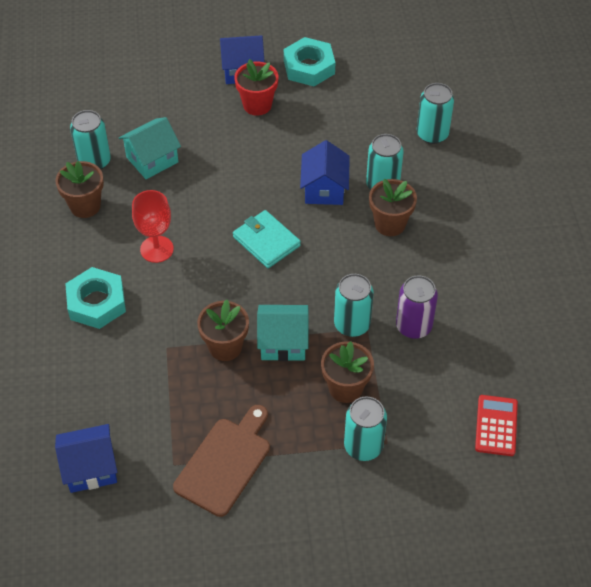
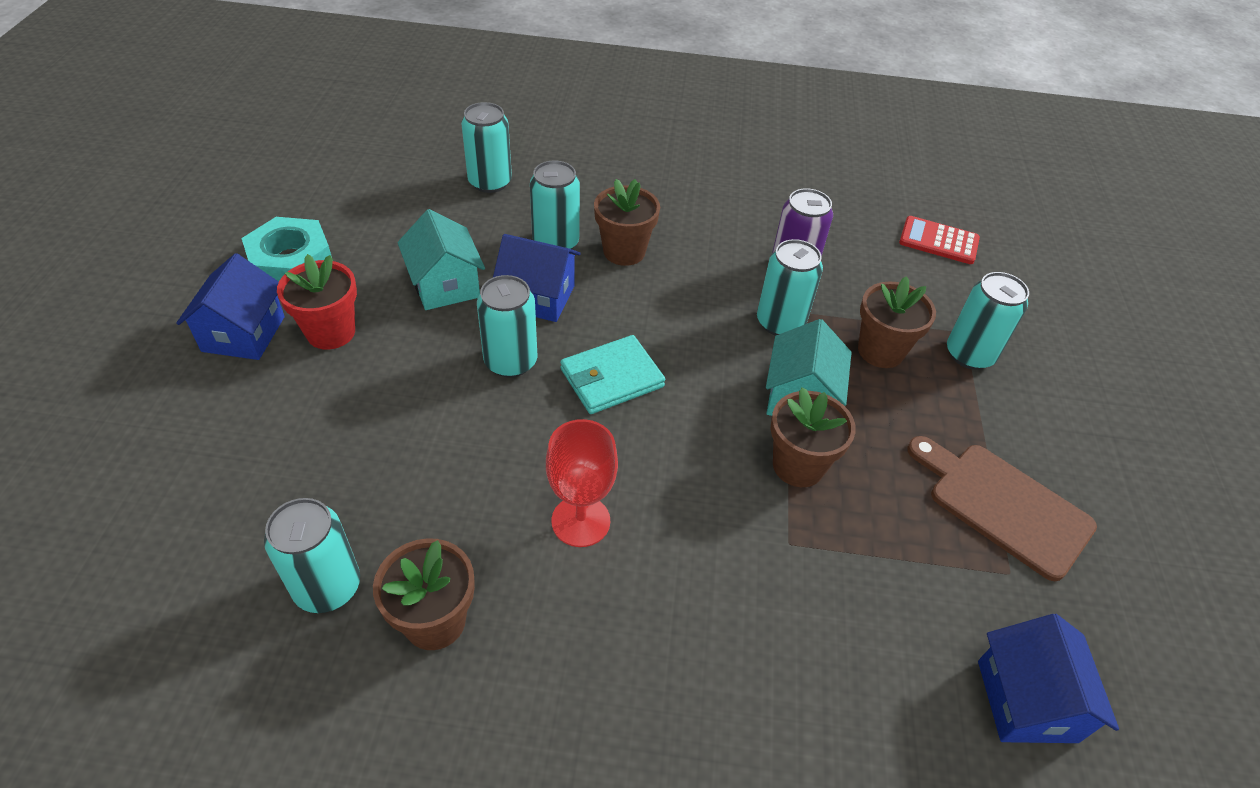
camera: 80 degrees left, 5 degrees down
turquoise nut [65,267,126,329] -> none
turquoise house [119,117,181,179] -> turquoise house moved to [397,209,485,310]
none -> turquoise can [477,275,538,377]

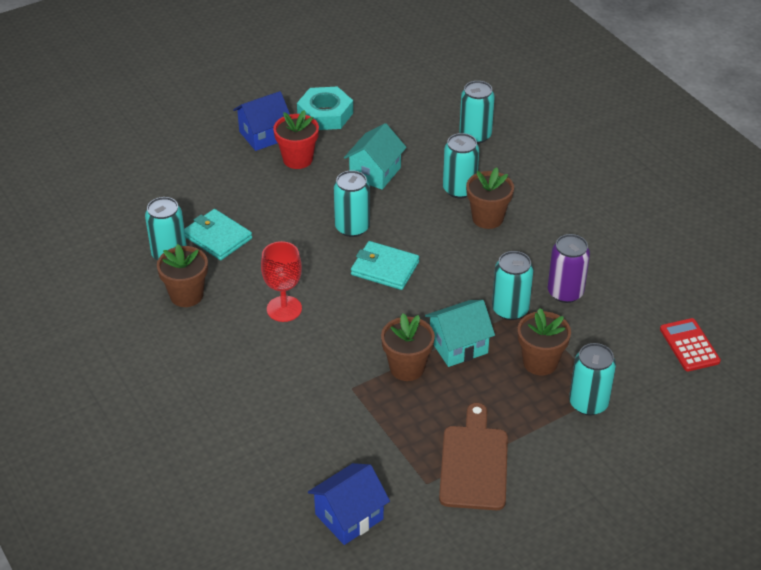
camera: 55 degrees right, 5 degrees down
blue house [493,234,581,322] -> none
none -> turquoise wallet [184,209,252,260]

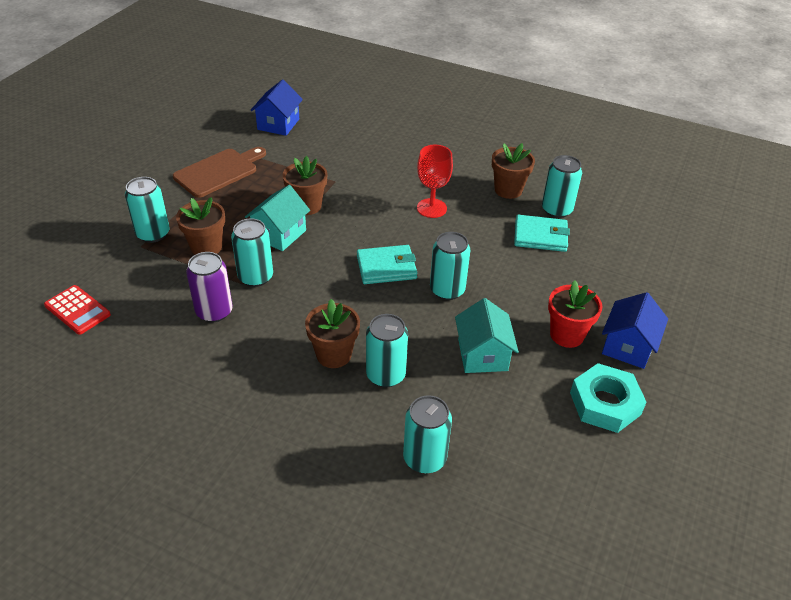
camera: 145 degrees right, 0 degrees up
brown cutting board [439,403,508,510] -> brown cutting board turned 105 degrees counterclockwise [173,147,266,198]

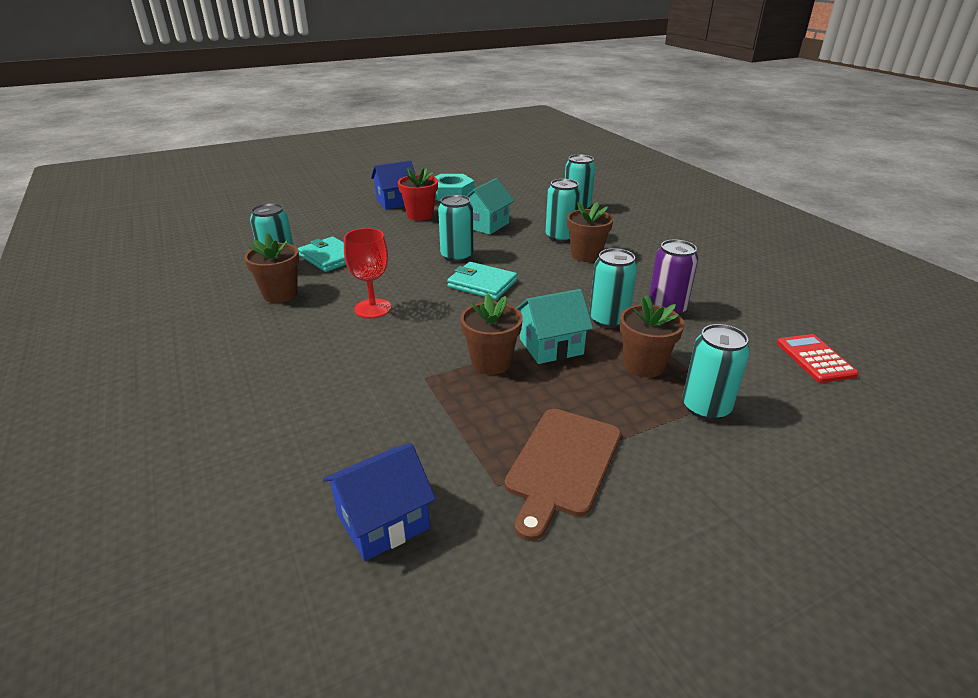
camera: 140 degrees left, 10 degrees down
brown cutting board [173,147,266,198] -> brown cutting board turned 60 degrees counterclockwise [504,409,621,541]

